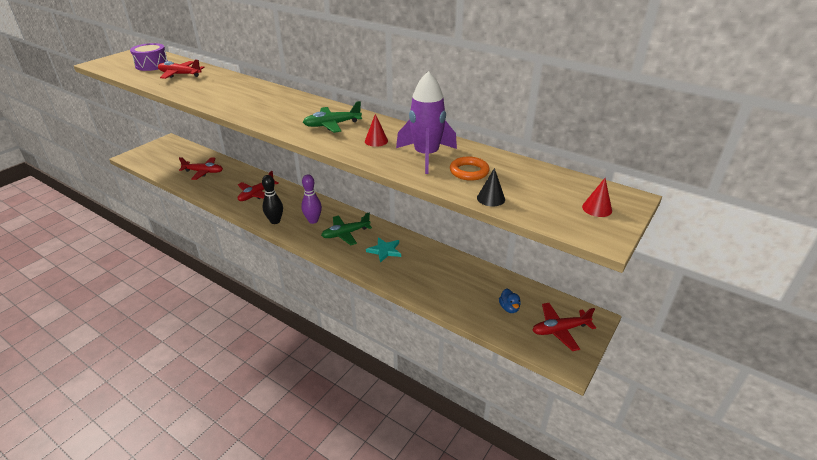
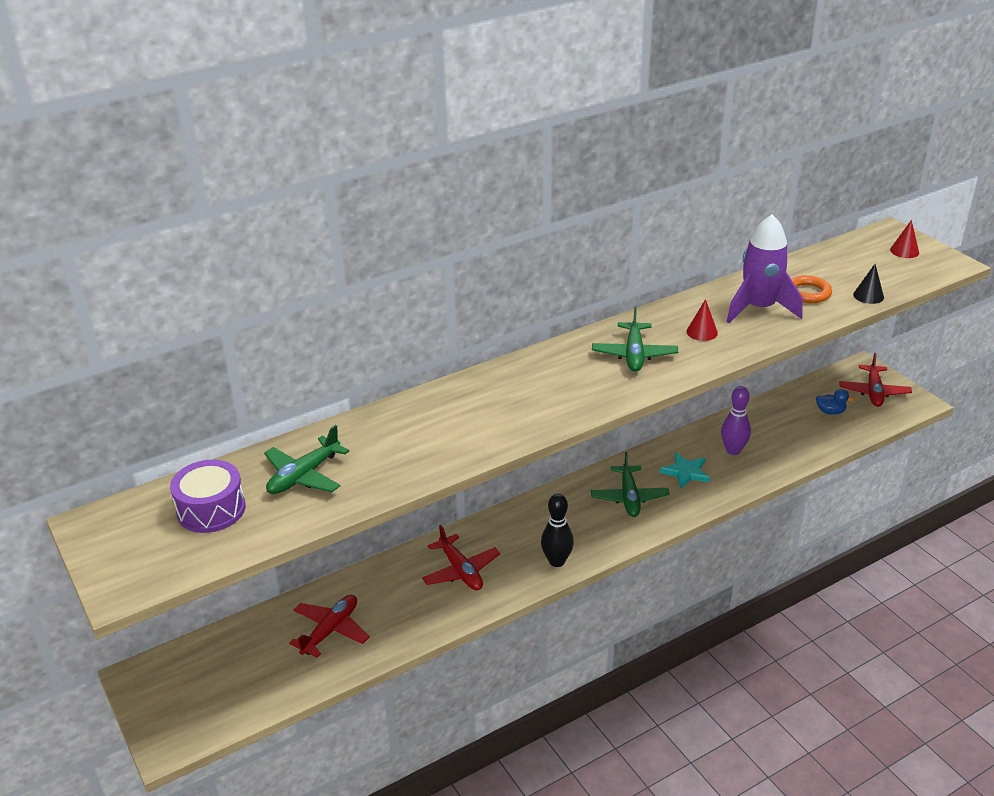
camera: 65 degrees left, 0 degrees up
red plane [158,60,205,79] -> green plane [264,425,349,494]
purple bowling pin [301,174,322,224] -> purple bowling pin moved to [721,386,751,455]

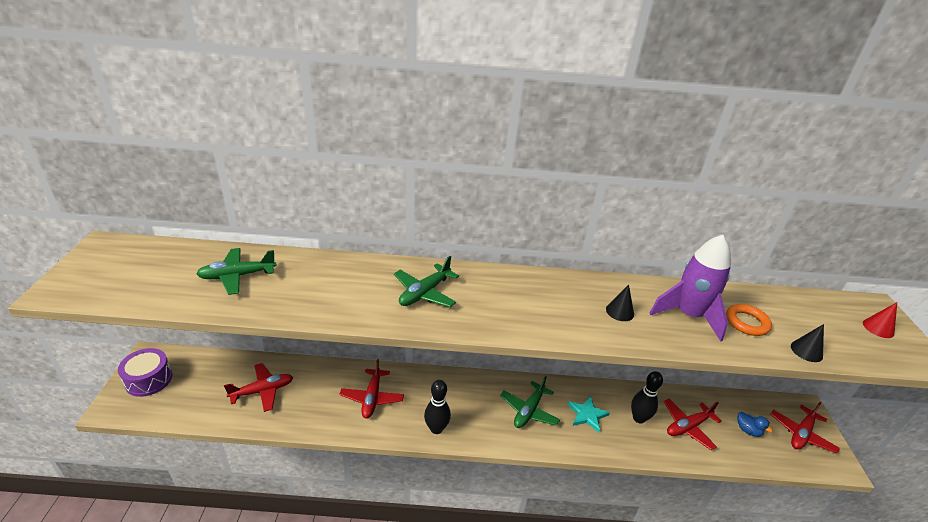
camera: 30 degrees right, 0 degrees up
purple drum [170,460,246,533] -> purple drum moved to [118,348,172,397]
green plane [592,306,678,372] -> green plane moved to [394,256,459,307]
red cone [687,299,718,341] -> black cone [606,285,634,321]
purple bowling pin [721,386,751,455] -> black bowling pin [631,371,663,424]
none -> red plane [664,399,722,450]

